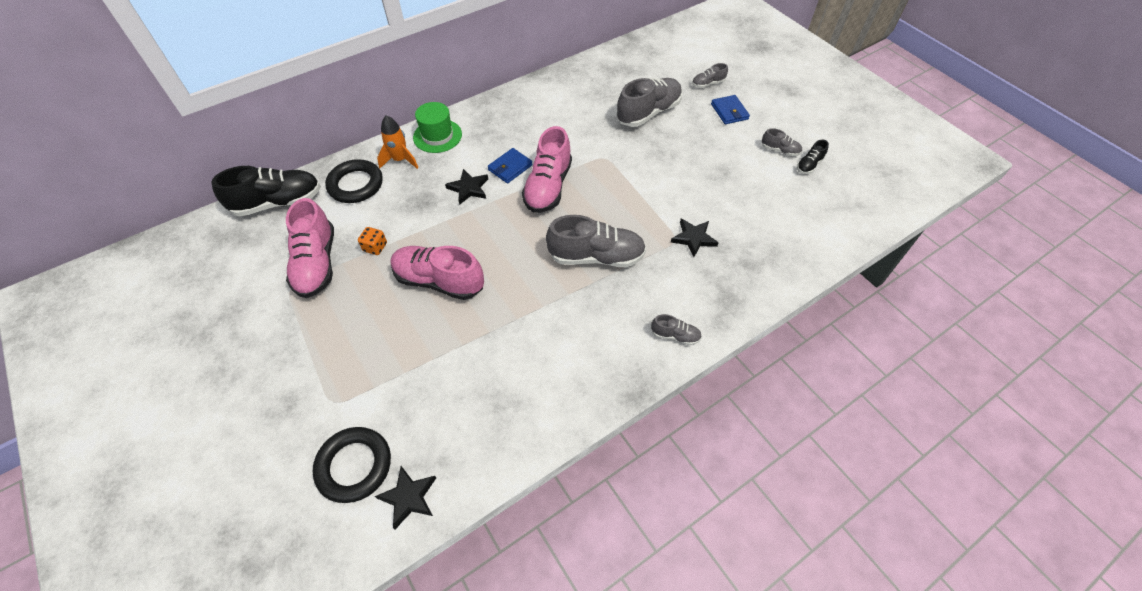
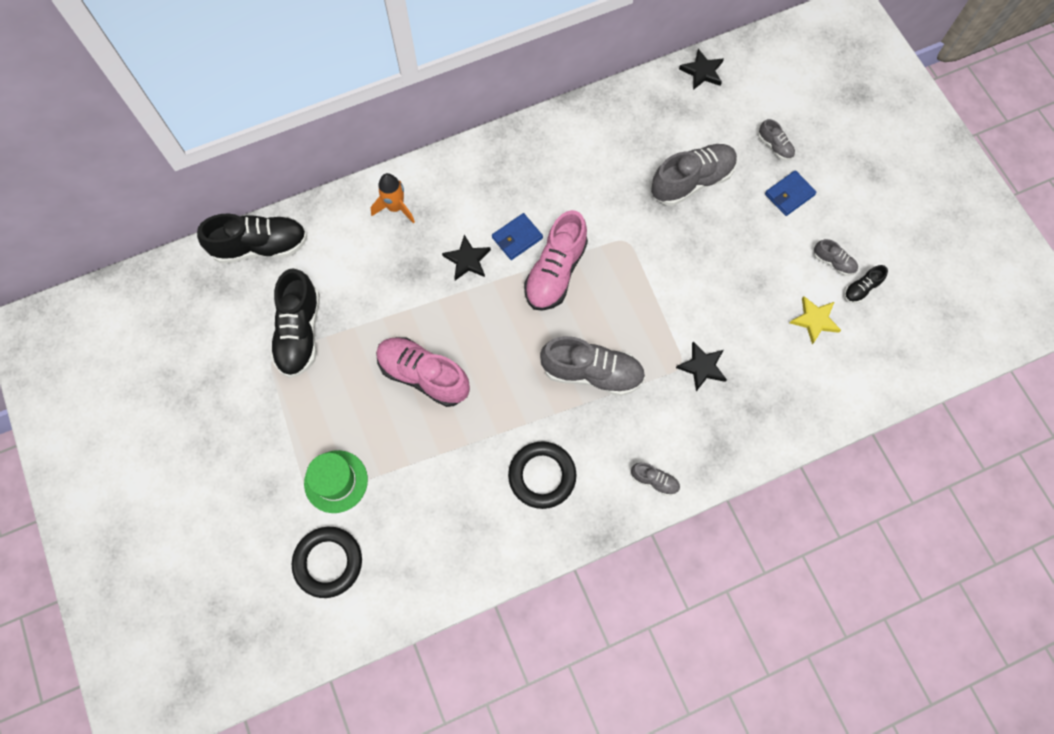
camera: 10 degrees right, 15 degrees up
pink shoe [286,198,334,298] -> black shoe [270,268,320,378]
black ring [325,159,383,203] -> black ring moved to [508,441,576,509]
orange dice [358,227,387,255] -> none
black star [375,466,436,529] -> black star moved to [679,49,724,90]
green hat [413,102,462,153] -> green hat moved to [304,450,368,513]
grey shoe [692,63,728,88] -> grey shoe turned 120 degrees counterclockwise [758,119,795,160]
blue wallet [711,95,750,124] -> blue wallet turned 60 degrees clockwise [765,170,817,216]
none -> yellow star [790,296,841,344]

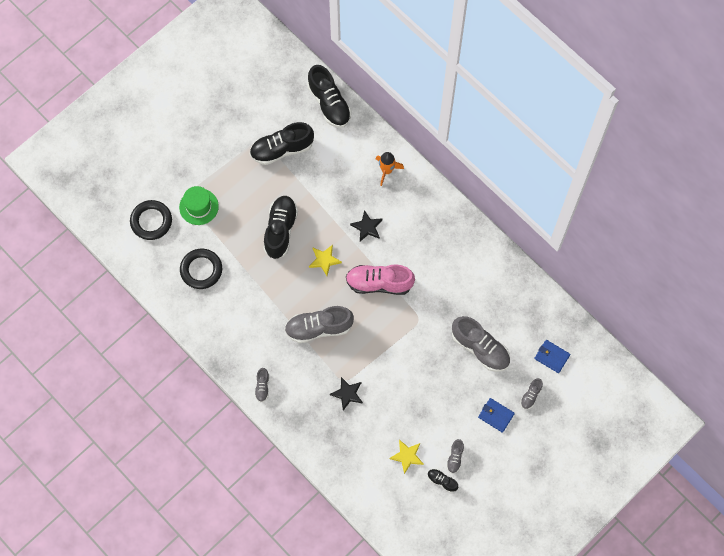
camera: 70 degrees right, 0 degrees up
pink shoe [376,337,470,407] -> black shoe [264,196,298,259]
blue wallet [492,213,543,260] -> blue wallet moved to [534,340,570,373]
black ring [508,441,576,509] -> black ring moved to [180,248,222,289]
grey shoe [540,336,645,396] -> grey shoe turned 90 degrees clockwise [284,306,354,343]
black star [679,49,724,90] -> none
none -> yellow star [309,245,342,276]

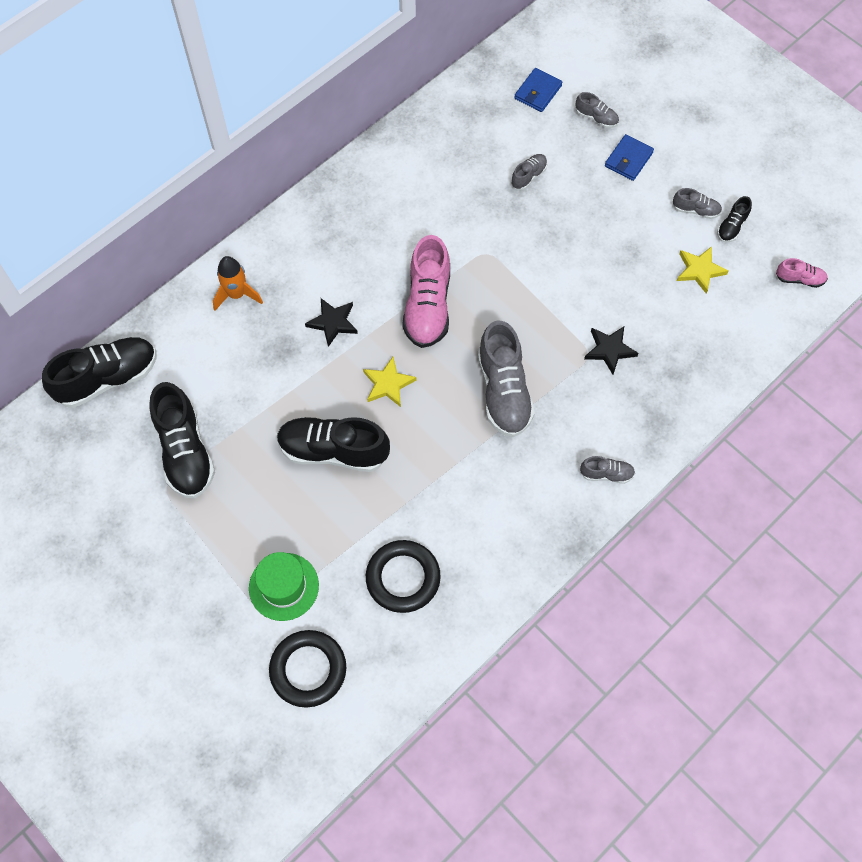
camera: 90 degrees left, 5 degrees down
grey shoe [452,316,510,372] -> grey shoe [511,154,547,190], size x0.48
none -> pink shoe [776,258,828,288]

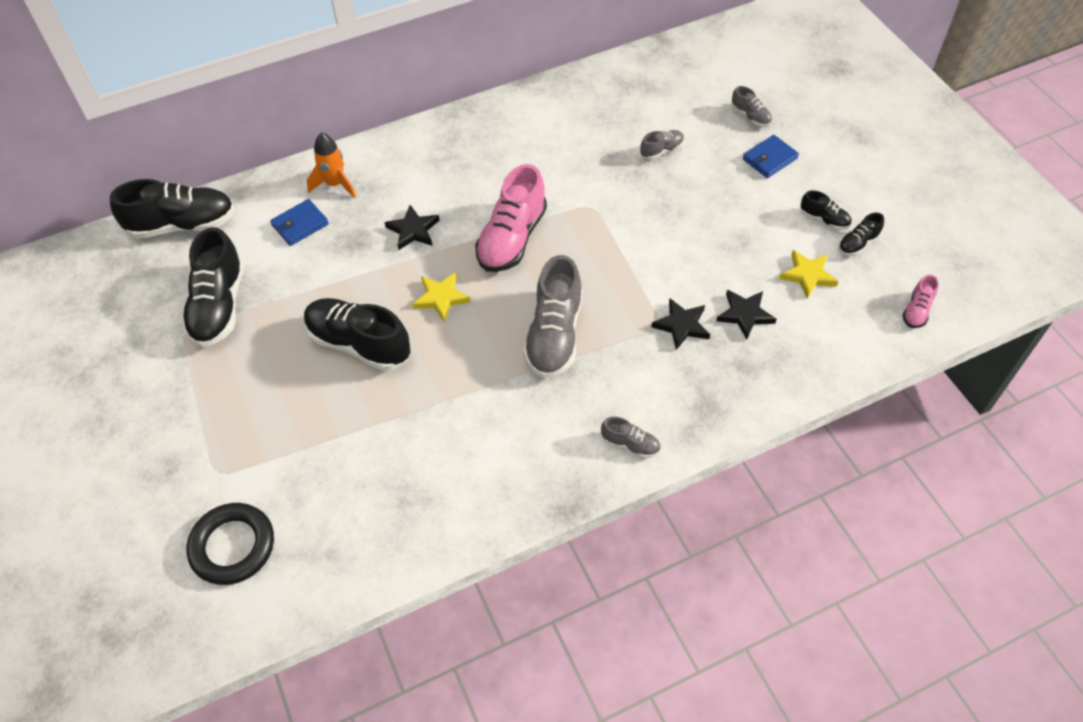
camera: 20 degrees right, 10 degrees down
green hat [249,552,319,621] -> none
black ring [366,540,441,613] -> none
blue wallet [514,68,562,112] -> blue wallet moved to [270,199,329,246]
grey shoe [673,188,722,219] -> black shoe [801,190,851,230]
pink shoe [776,258,828,288] -> pink shoe turned 90 degrees clockwise [902,274,939,328]
none -> black star [716,290,776,340]

